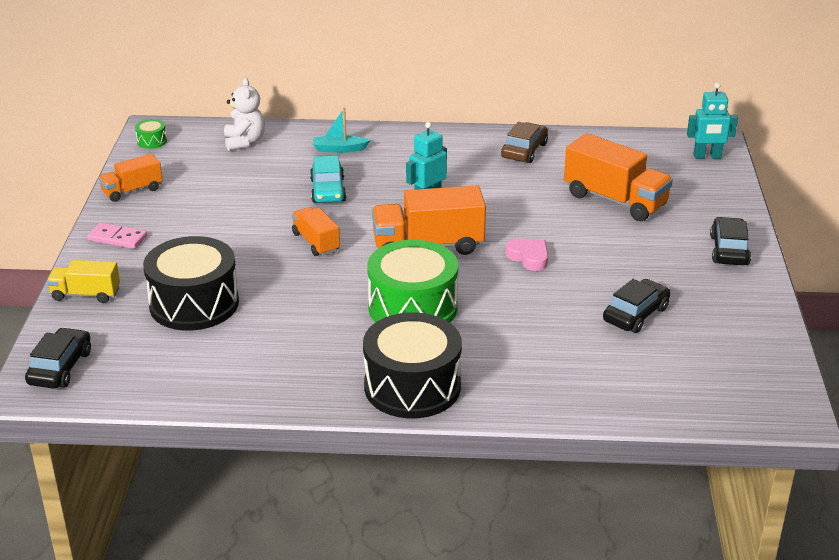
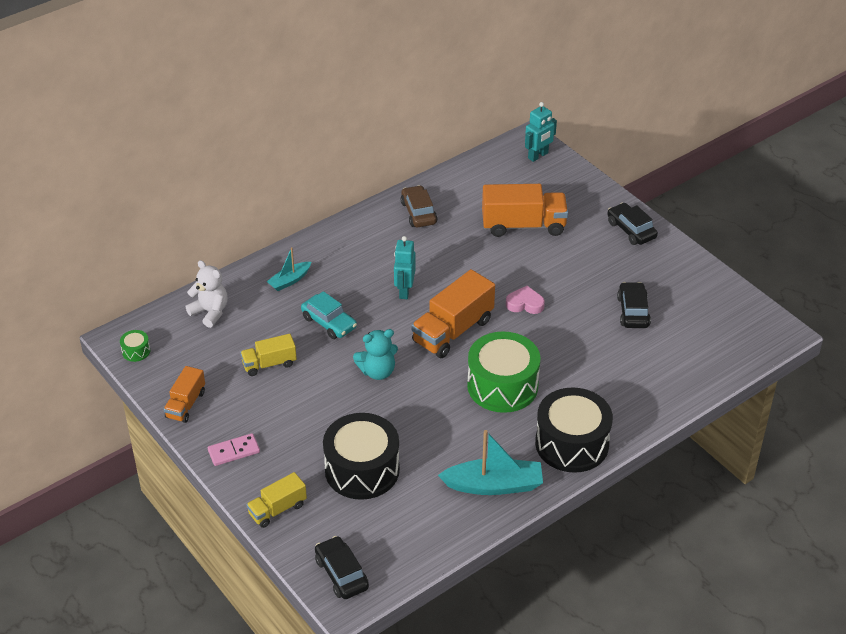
camera: 40 degrees left, 10 degrees up
orange truck [292,207,340,256] -> turquoise teddy bear [353,329,398,380]
none -> yellow truck [240,334,297,376]
none -> turquoise boat [438,430,543,495]

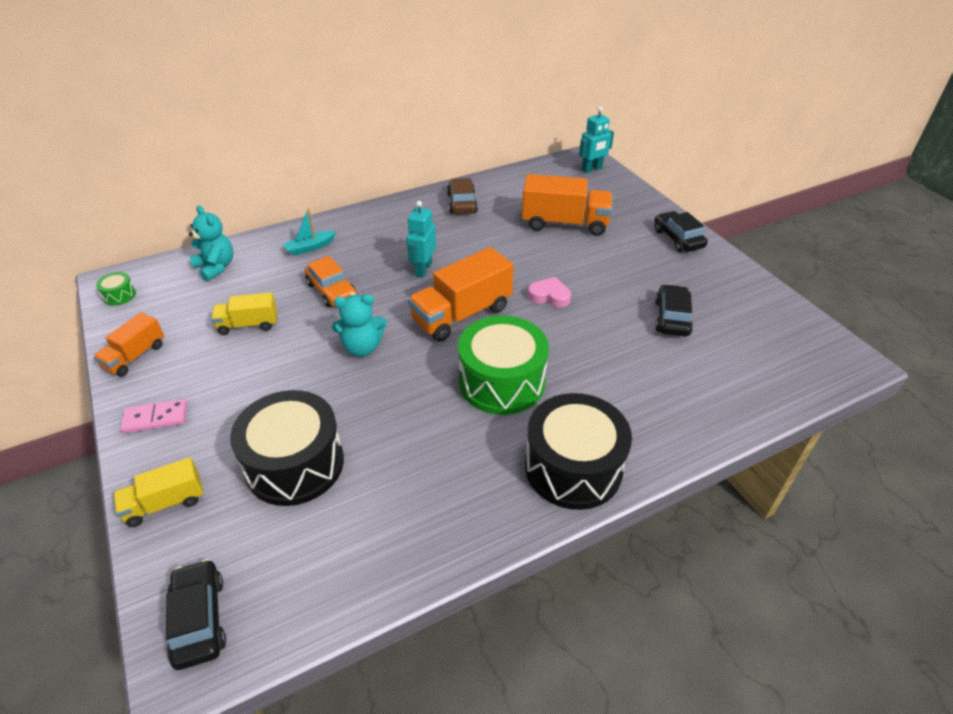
camera: 10 degrees right, 0 degrees up
white teddy bear [186,260,228,328] -> turquoise teddy bear [189,206,233,281]
turquoise car [301,291,357,339] -> orange car [304,256,357,307]
turquoise boat [438,430,543,495] -> none

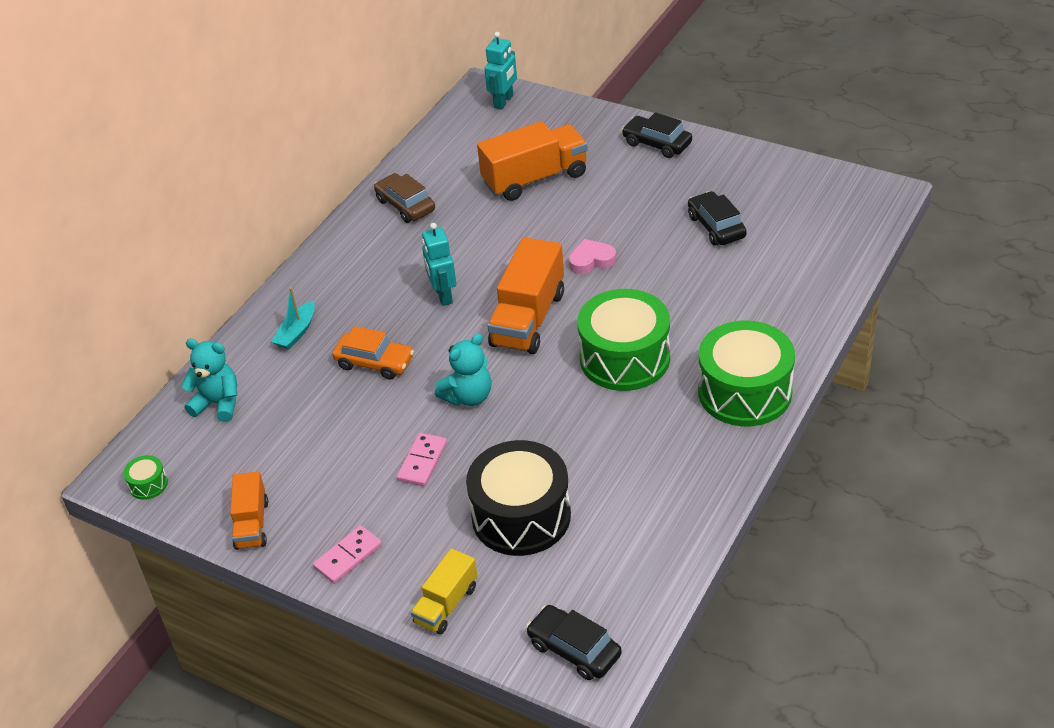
camera: 30 degrees left, 0 degrees up
yellow truck [211,292,277,335] -> none
black drum [525,393,632,510] -> green drum [698,321,795,426]
none -> pink domino [397,433,447,486]

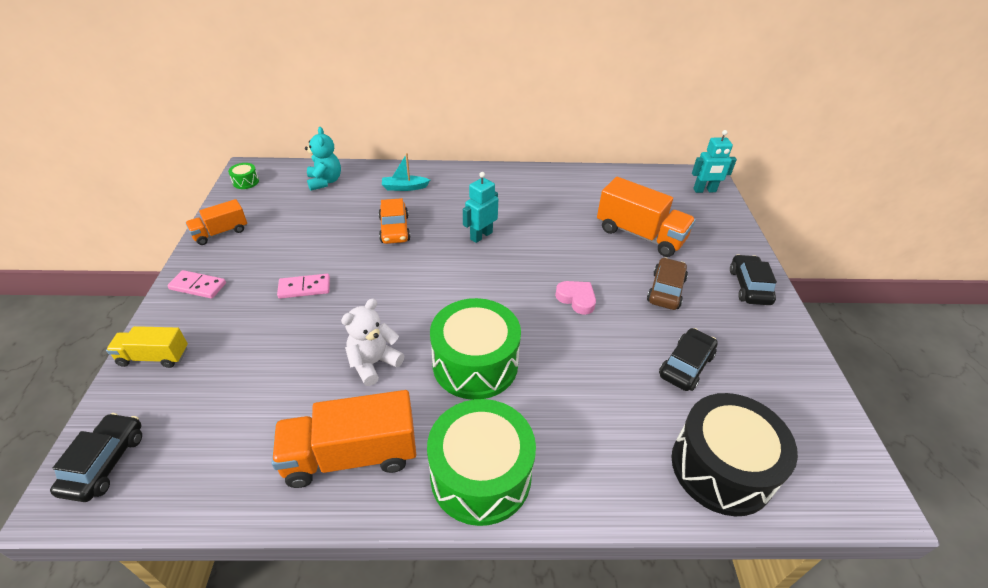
camera: 55 degrees right, 0 degrees up
brown car [374,173,435,223] -> brown car moved to [647,257,688,310]
turquoise teddy bear [435,334,492,406] -> none
black drum [466,440,571,556] -> black drum moved to [671,393,798,516]
orange truck [487,237,564,354] -> orange truck moved to [271,390,416,488]
none -> white teddy bear [341,299,404,386]

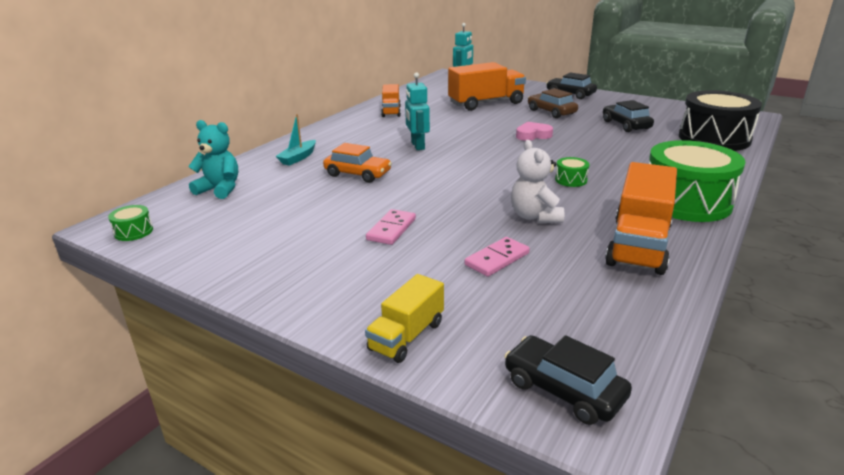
camera: 55 degrees left, 15 degrees down
pink domino [167,270,226,299] -> pink domino moved to [465,237,530,277]
orange truck [185,199,247,245] -> orange truck moved to [381,84,401,117]
green drum [430,298,521,400] -> green drum [555,157,590,187], size x0.41

